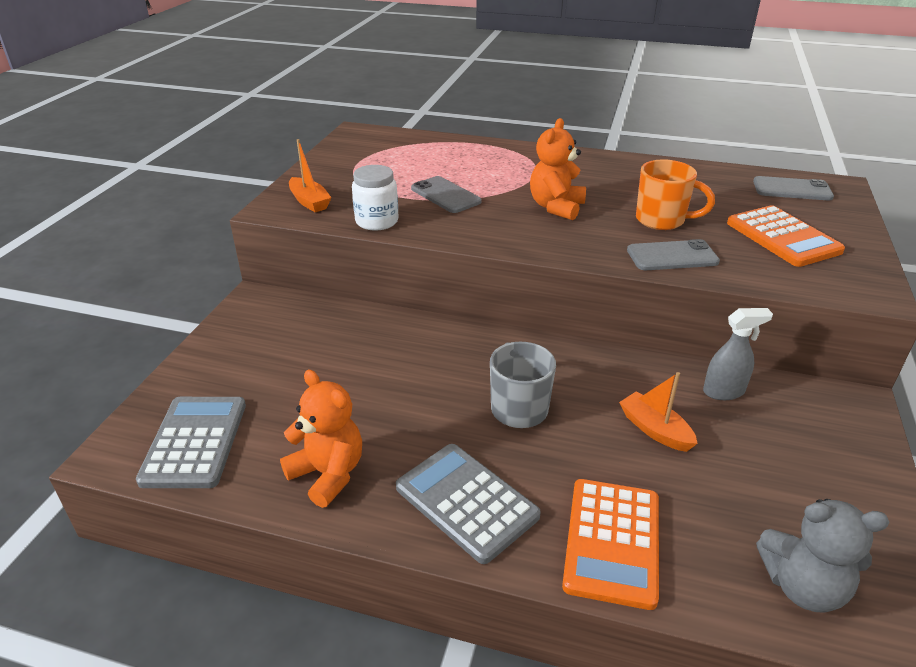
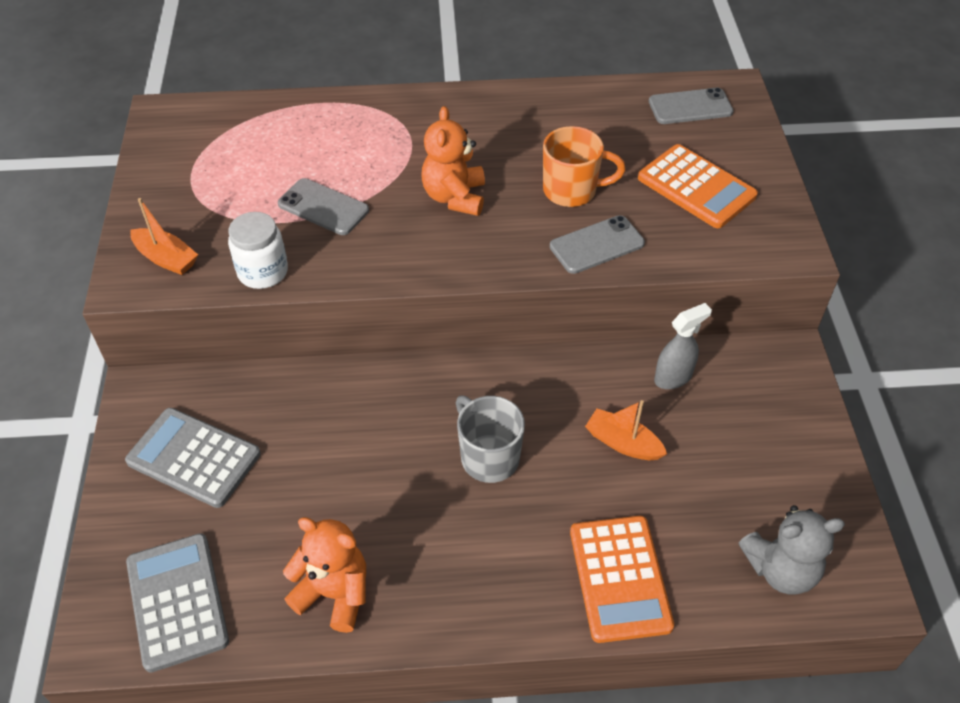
camera: 20 degrees left, 15 degrees up
grey calculator [396,444,541,564] -> grey calculator moved to [125,408,261,508]

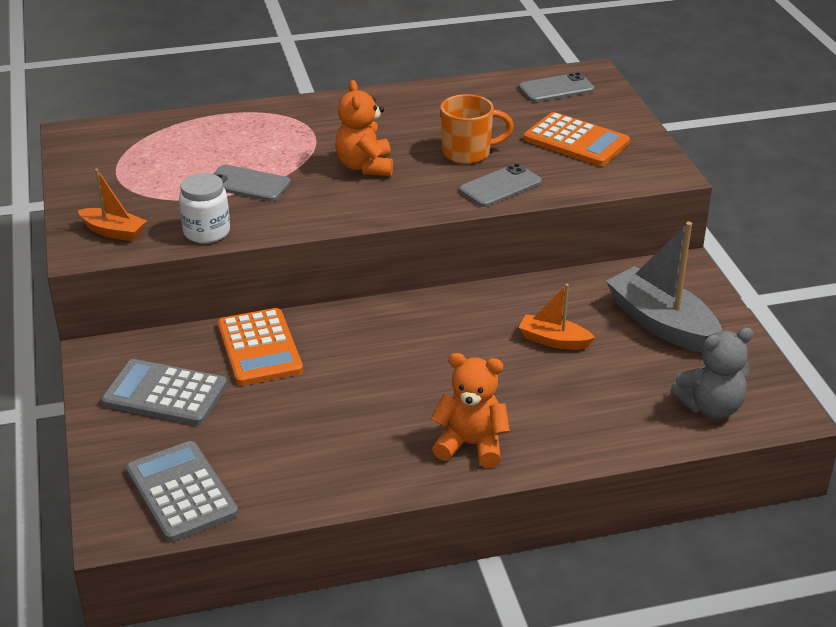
camera: 10 degrees left, 15 degrees down
orange teddy bear [283,517,366,633] -> orange teddy bear moved to [431,353,510,468]
grey mug [456,396,525,483] -> none
orange calculator [570,516,674,643] -> orange calculator moved to [218,308,303,386]
grey spray bottle [654,303,712,389] -> none
none -> grey boat [606,222,722,352]

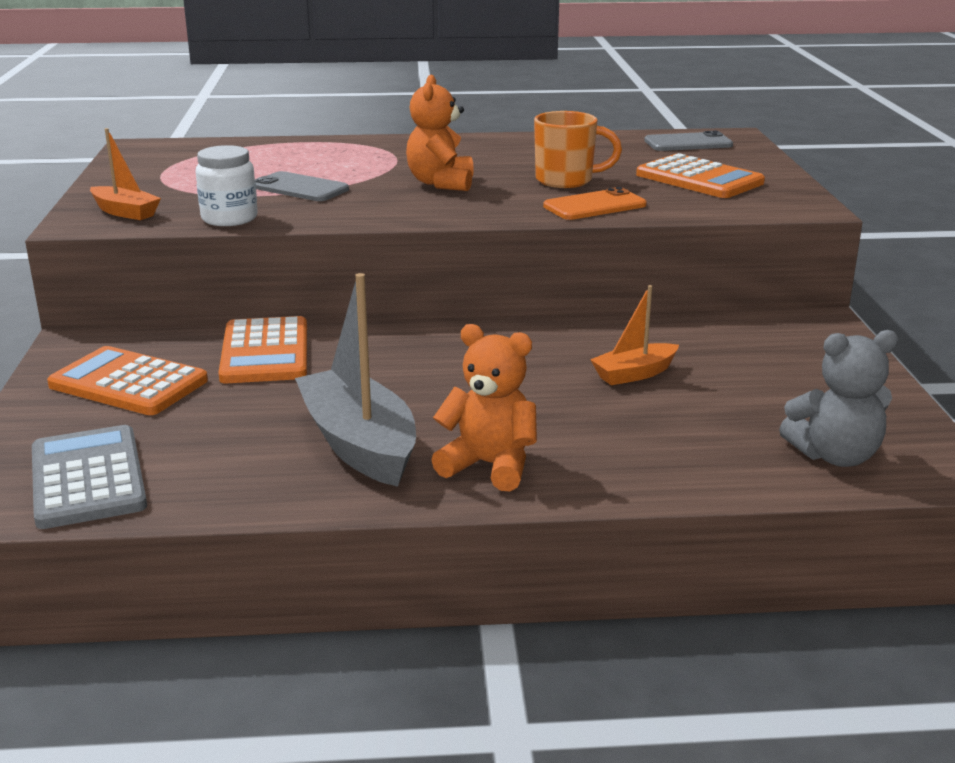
camera: 10 degrees right, 10 degrees down
grey calculator [101,359,227,426] -> orange calculator [47,346,208,415]
grey phone [459,163,542,207] -> orange phone [543,187,647,220]
orange boat [518,284,595,350] -> orange boat turned 60 degrees counterclockwise [590,285,679,385]
grey boat [606,222,722,352] -> grey boat moved to [295,273,416,487]

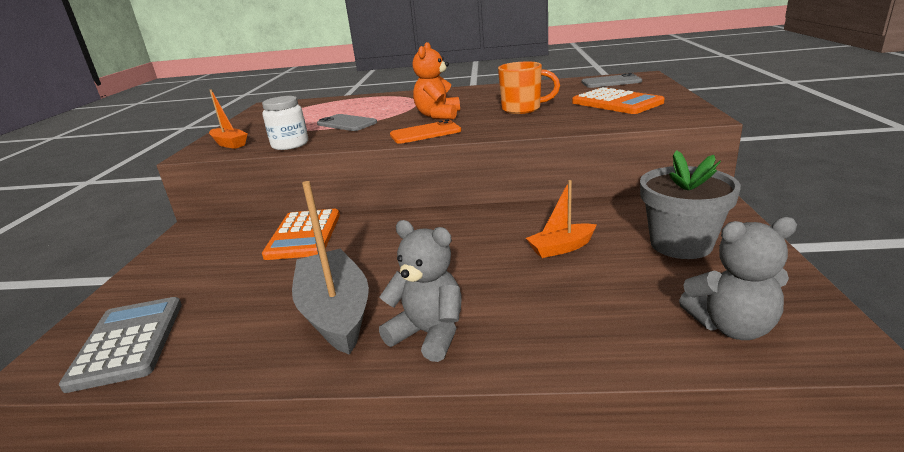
camera: 10 degrees right, 0 degrees up
orange calculator [47,346,208,415] -> none
orange teddy bear [431,324,537,491] -> grey teddy bear [379,220,462,362]
orange phone [543,187,647,220] -> orange phone moved to [390,120,461,144]
none -> grey flower pot [640,150,741,259]

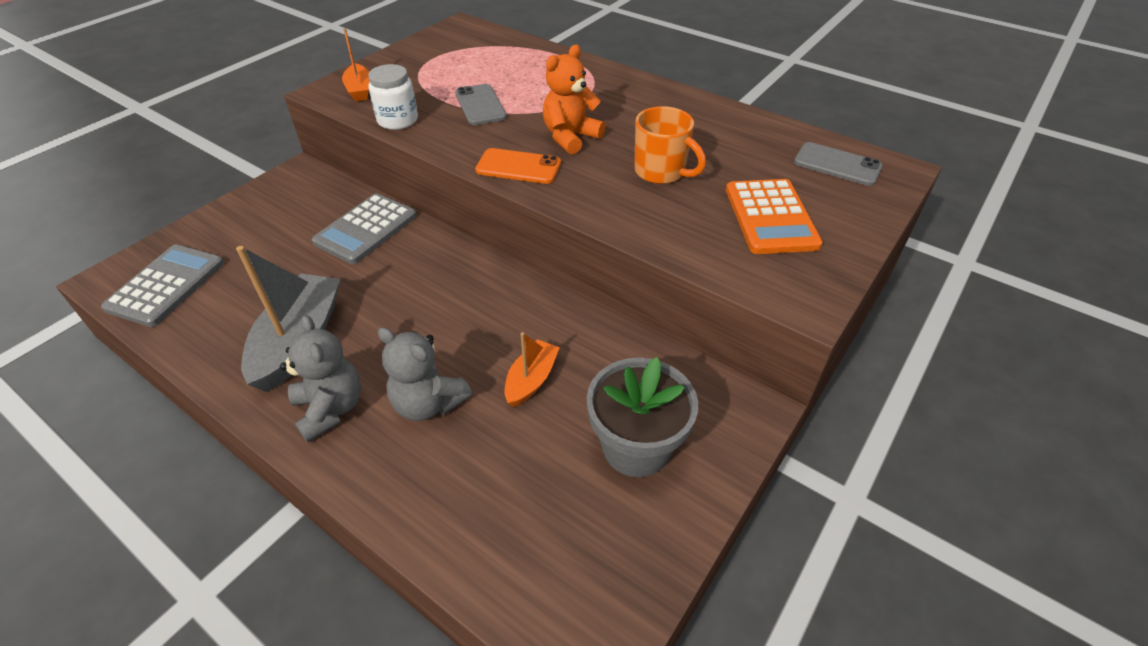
camera: 30 degrees right, 20 degrees up
orange calculator [262,209,340,260] -> grey calculator [312,193,417,264]
orange boat [526,180,597,258] -> orange boat turned 105 degrees clockwise [505,332,560,407]
grey teddy bear [679,217,797,340] -> grey teddy bear moved to [378,327,472,421]

